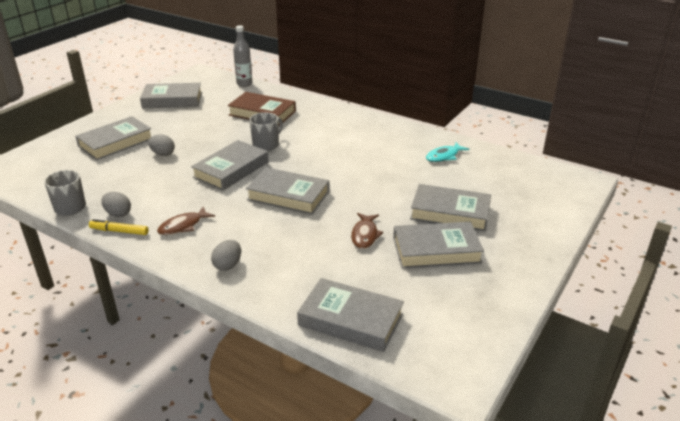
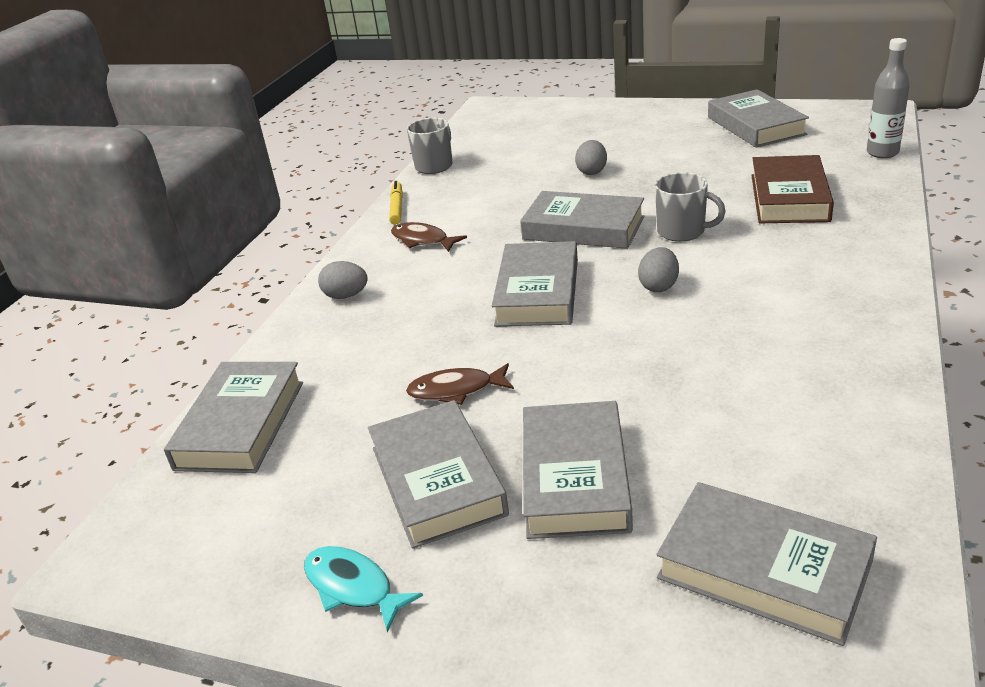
camera: 80 degrees right, 0 degrees up
grey book [75,116,151,160] -> grey book moved to [657,482,877,646]
grey egg [101,192,131,217] -> grey egg moved to [638,247,679,292]
turquoise fish [426,142,469,162] -> turquoise fish moved to [304,546,423,632]

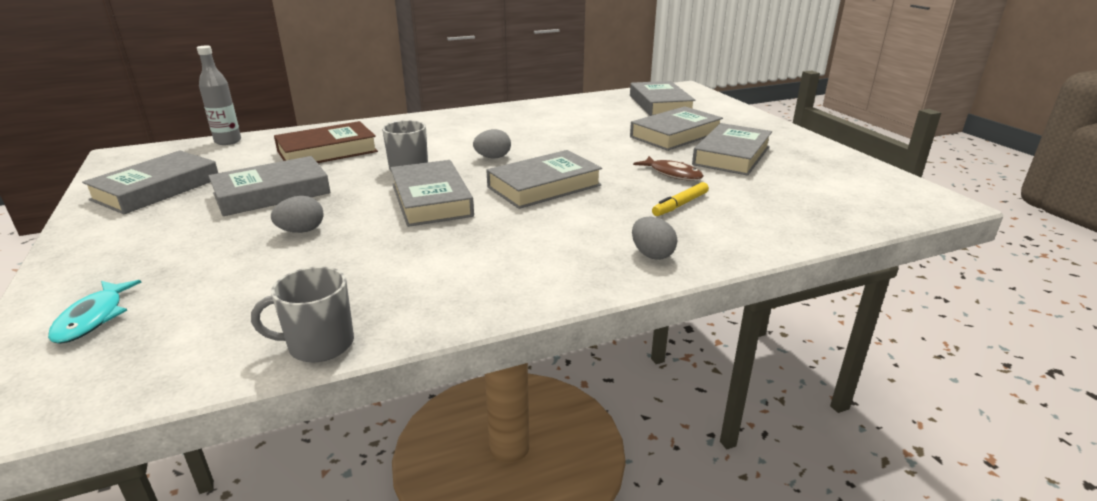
camera: 135 degrees left, 5 degrees down
grey book [164,362,303,473] -> grey book moved to [208,156,331,216]
turquoise fish [304,546,423,632] -> turquoise fish moved to [48,280,142,344]
yellow marker [389,181,403,225] -> yellow marker moved to [652,182,709,216]
brown fish [391,222,467,252] -> none

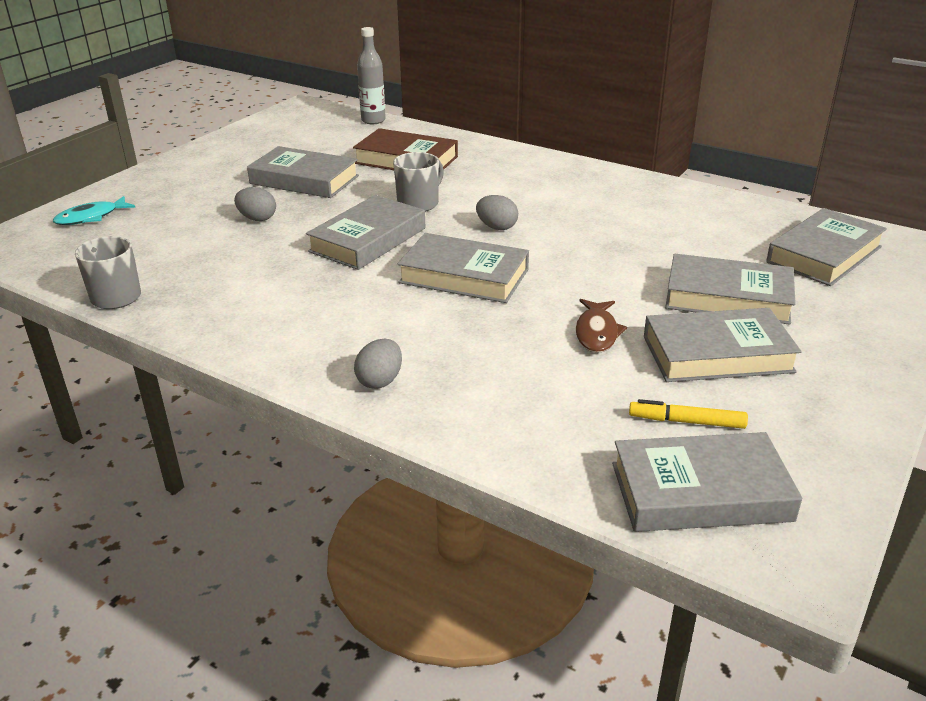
camera: 55 degrees right, 5 degrees up
grey book [82,150,218,214] -> grey book moved to [612,432,802,532]
yellow marker [652,182,709,216] -> yellow marker moved to [629,399,748,429]

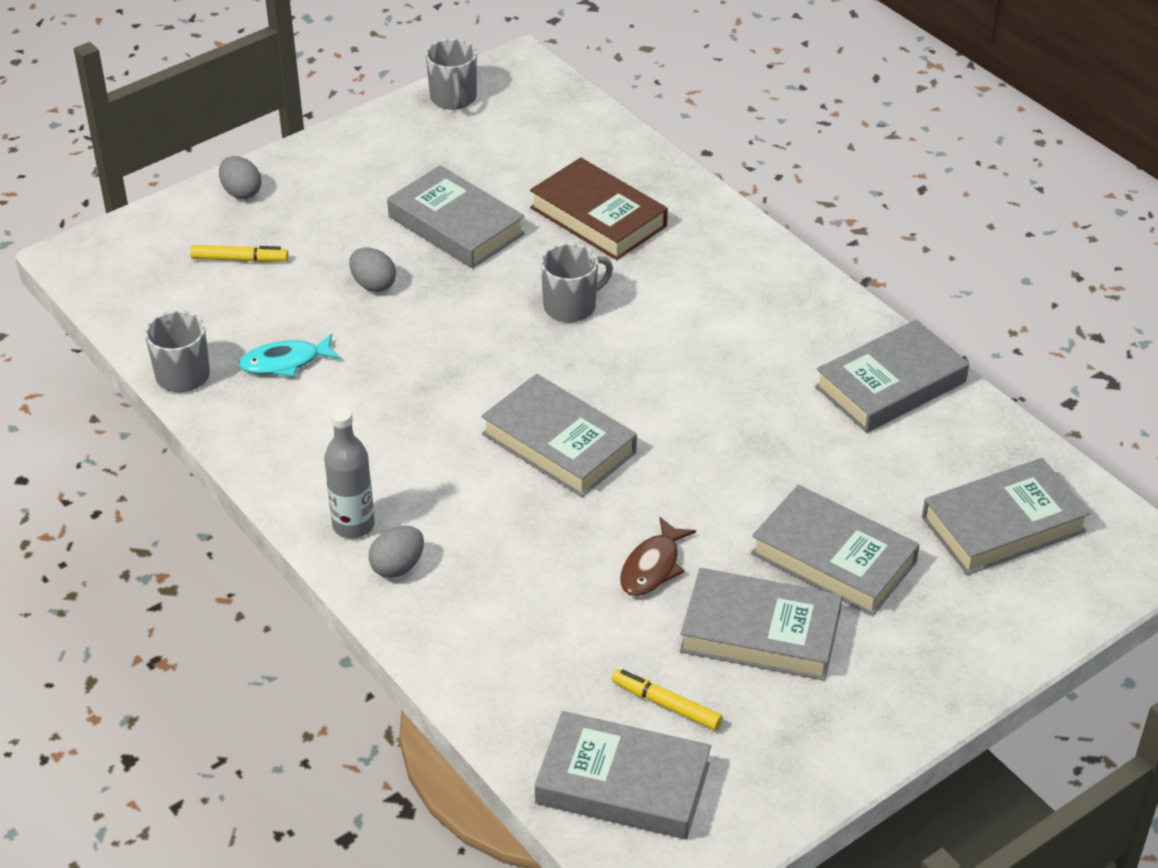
camera: 20 degrees right, 10 degrees up
turquoise fish [53,196,136,225] -> turquoise fish moved to [239,334,341,377]
grey book [306,195,425,270] -> grey book moved to [815,319,969,433]
grey bottle [357,27,386,124] -> grey bottle moved to [324,407,375,538]
grey egg [476,195,518,230] -> grey egg moved to [219,156,261,199]
none -> yellow marker [190,245,288,262]
none -> grey mug [426,39,477,110]

